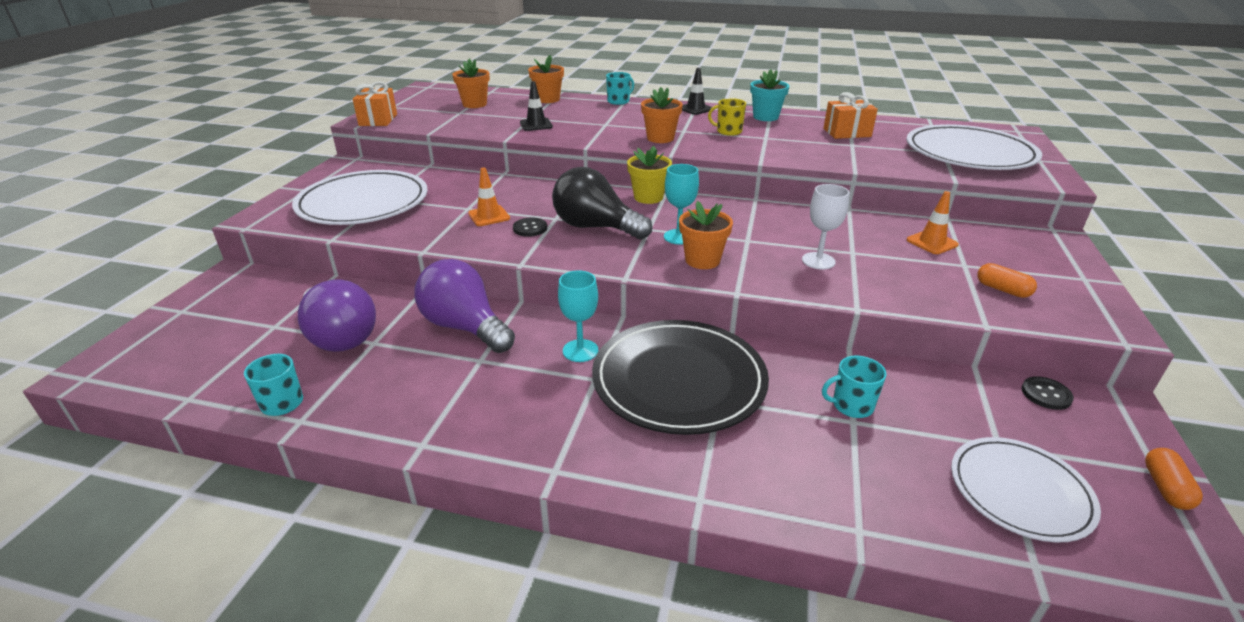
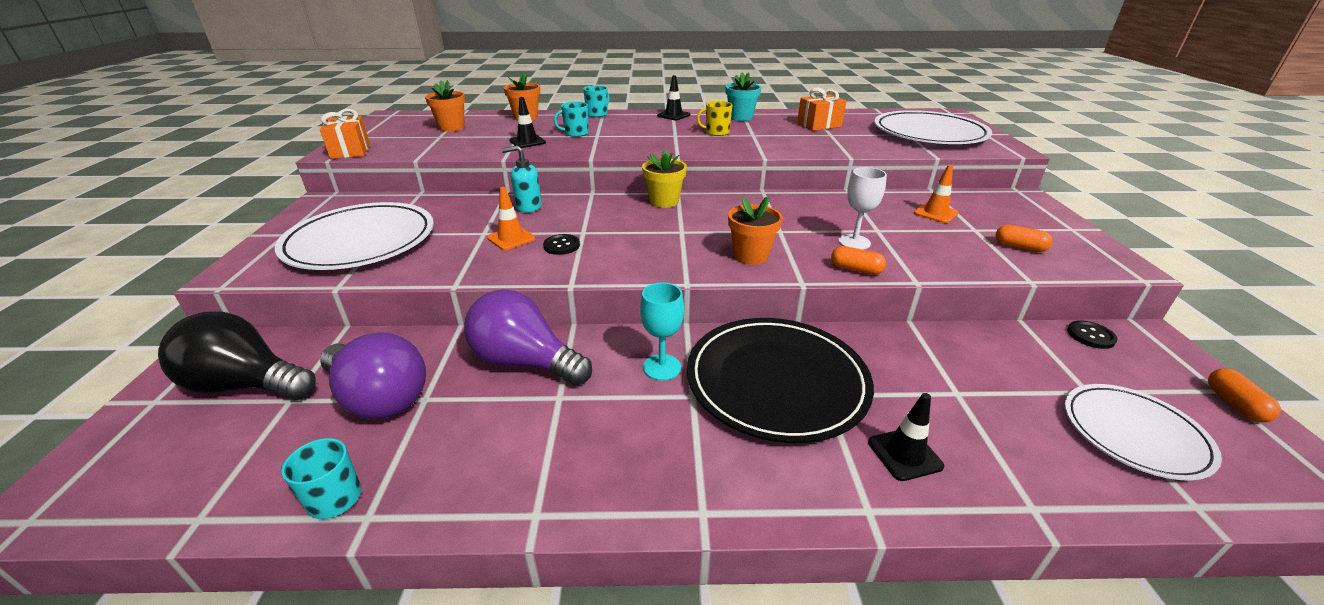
camera: 15 degrees left, 0 degrees up
black light bulb [552,167,652,240] -> black light bulb moved to [158,311,316,400]
orange flower pot [641,87,683,143] -> none
turquoise goblet [664,164,699,245] -> none
turquoise mug [822,356,887,418] -> turquoise mug moved to [554,101,589,137]
none -> turquoise soap dispenser [502,145,542,212]
none -> orange capsule [831,246,886,275]
none -> black traffic cone [868,393,944,481]

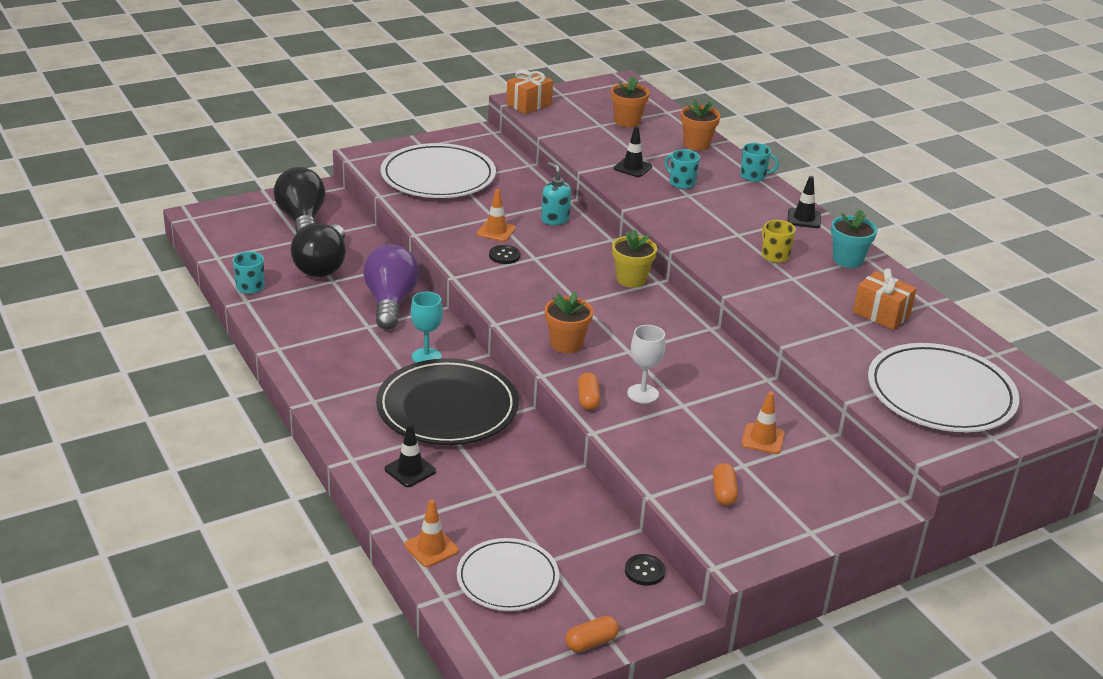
camera: 60 degrees right, 0 degrees up
purple light bulb [320,332,426,420] -> black light bulb [291,223,346,277]
none -> orange traffic cone [405,499,459,567]

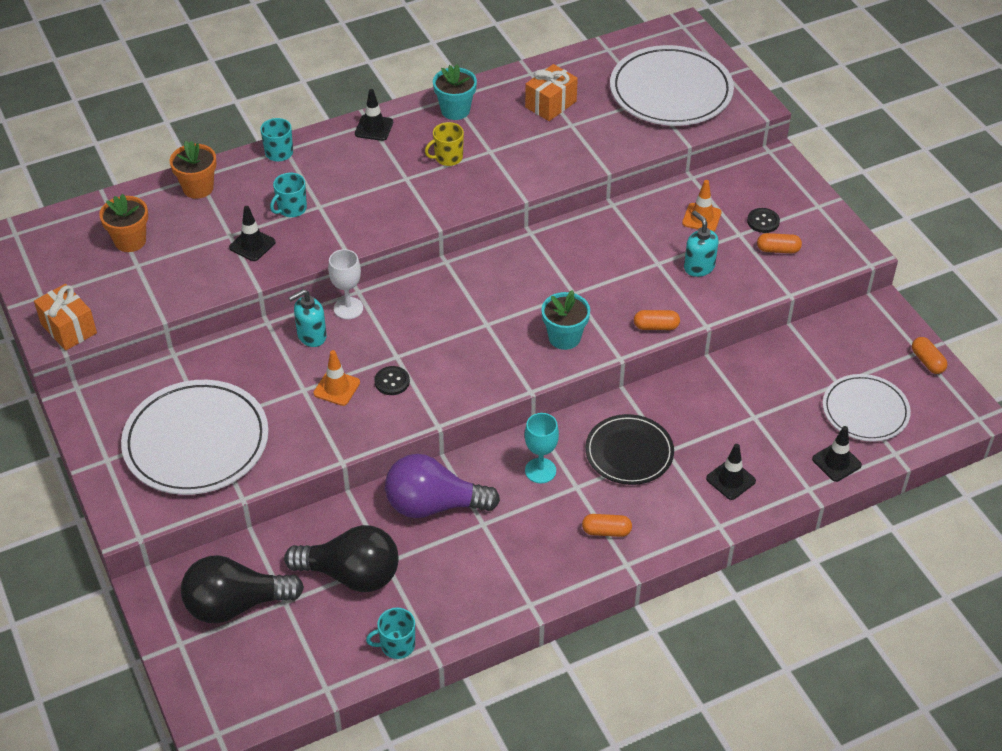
camera: 85 degrees left, 15 degrees up
black plate [376,358,519,445] -> black plate [585,414,674,485], size x0.62
orange traffic cone [405,499,459,567] -> black traffic cone [812,426,862,482]
orange flower pot [545,291,593,353] -> turquoise flower pot [541,290,590,350]
yellow flower pot [612,229,657,288] -> none
black button [625,554,665,586] -> black button moved to [747,208,780,233]
white goblet [627,325,666,404] -> white goblet moved to [328,249,363,319]
none -> orange capsule [582,514,632,537]
none -> turquoise soap dispenser [684,211,719,277]

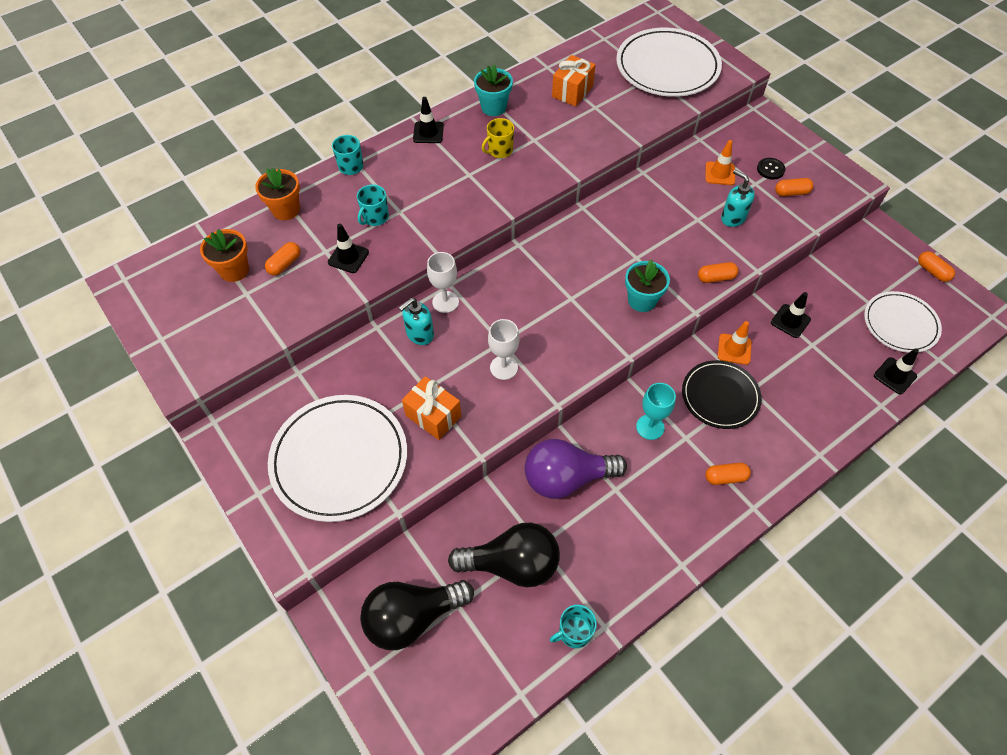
camera: 10 degrees left, 10 degrees up
orange gift [34,284,97,351] -> orange gift moved to [402,376,461,440]
orange traffic cone [313,350,360,406] -> orange traffic cone moved to [718,321,752,365]
black button [374,366,410,395] -> white goblet [488,319,519,380]
black traffic cone [706,444,756,500] -> black traffic cone moved to [771,292,811,338]
none -> orange capsule [265,242,301,275]

